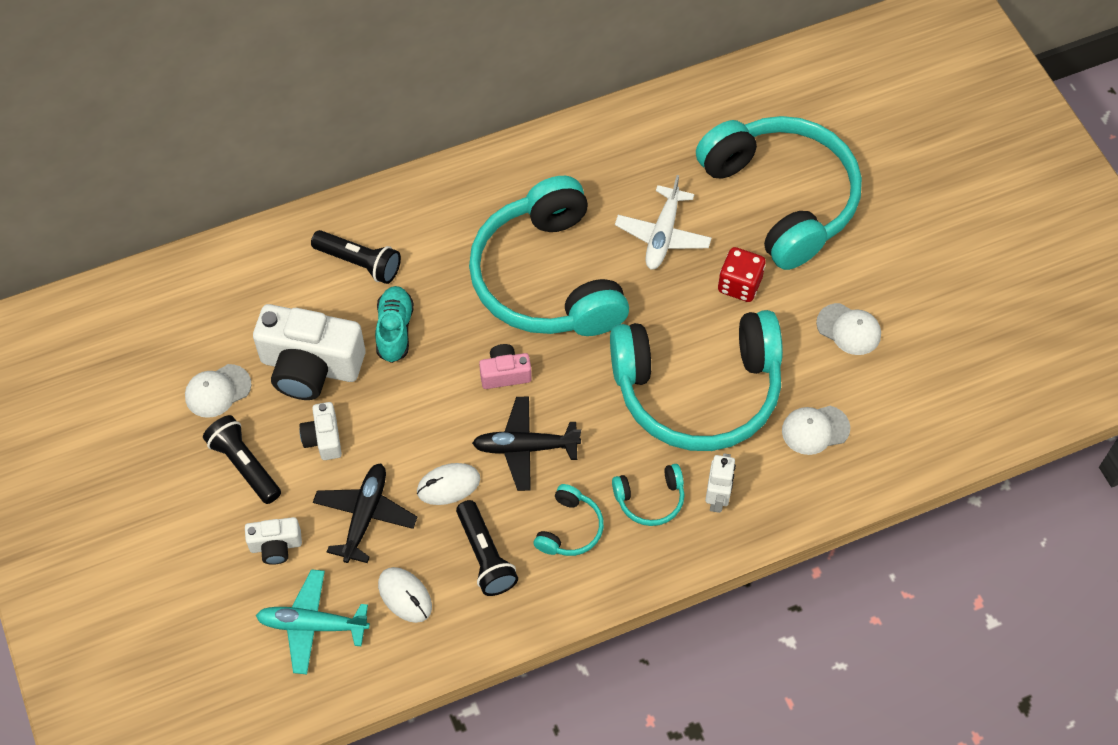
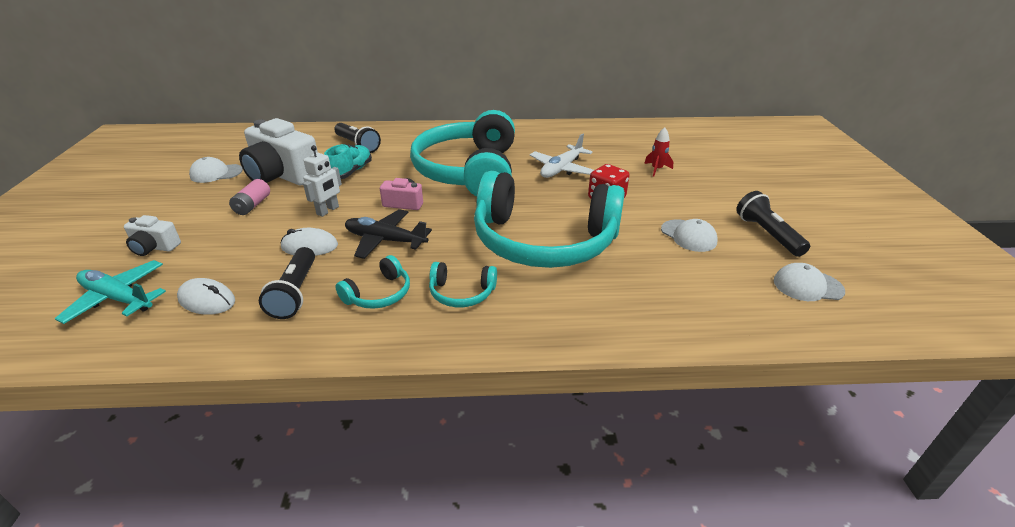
camera: 20 degrees right, 25 degrees down
black flashlight [203,415,281,504] -> black flashlight moved to [736,191,810,257]
white camera [299,402,342,460] -> pink battery [229,179,270,215]
black plane [313,463,417,563] -> none
white mouse [378,567,432,623] -> white mouse turned 45 degrees counterclockwise [177,278,235,315]
turquoise headphones [696,116,862,270] -> red rocket [644,127,674,177]
white robot [705,453,736,513] -> white robot moved to [303,145,342,217]
white cap [782,406,850,455] -> white cap moved to [774,263,845,301]

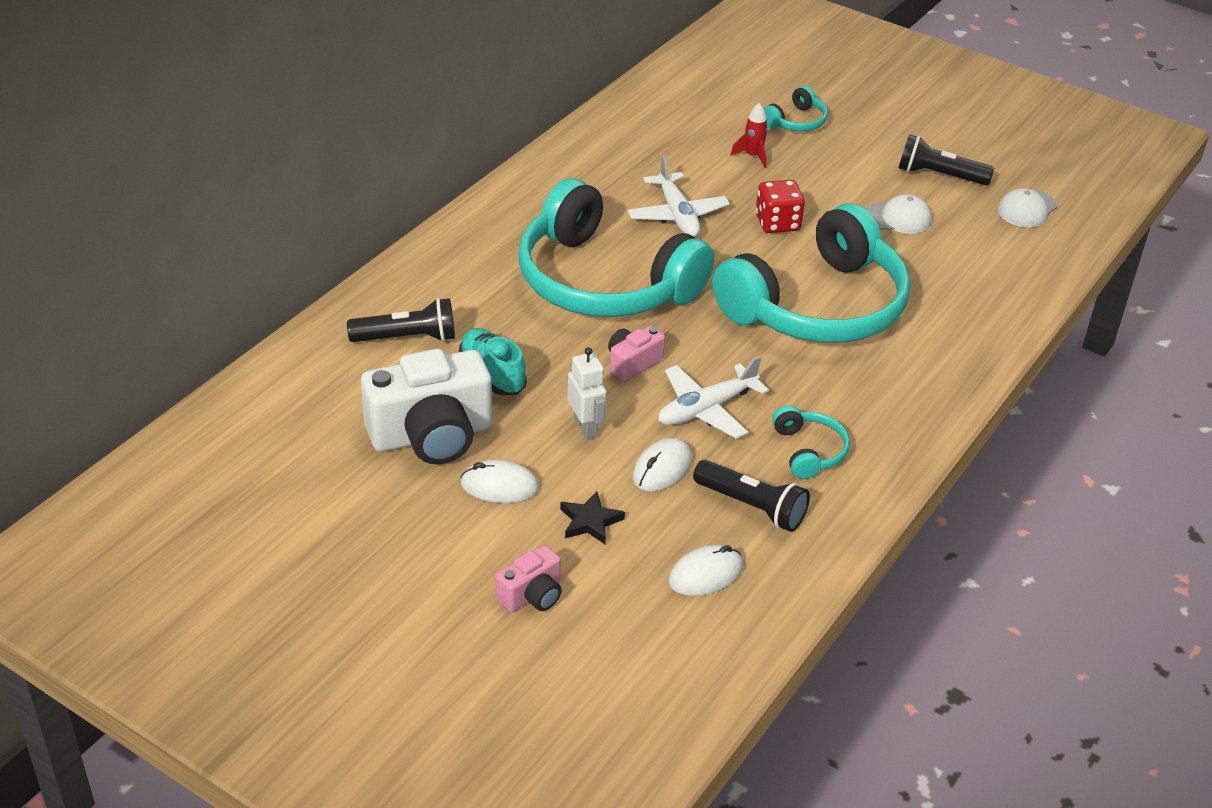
camera: 55 degrees left, 5 degrees up
turquoise plane [55,260,166,324] -> none
white camera [124,215,181,256] -> pink camera [496,545,562,612]
white cap [189,157,243,183] -> none
pink battery [229,179,270,215] -> white mouse [460,460,539,503]
black plane [345,209,432,259] -> white plane [658,356,769,439]
turquoise headphones [429,262,497,307] -> turquoise headphones moved to [764,86,828,131]
none -> black star [560,491,625,544]

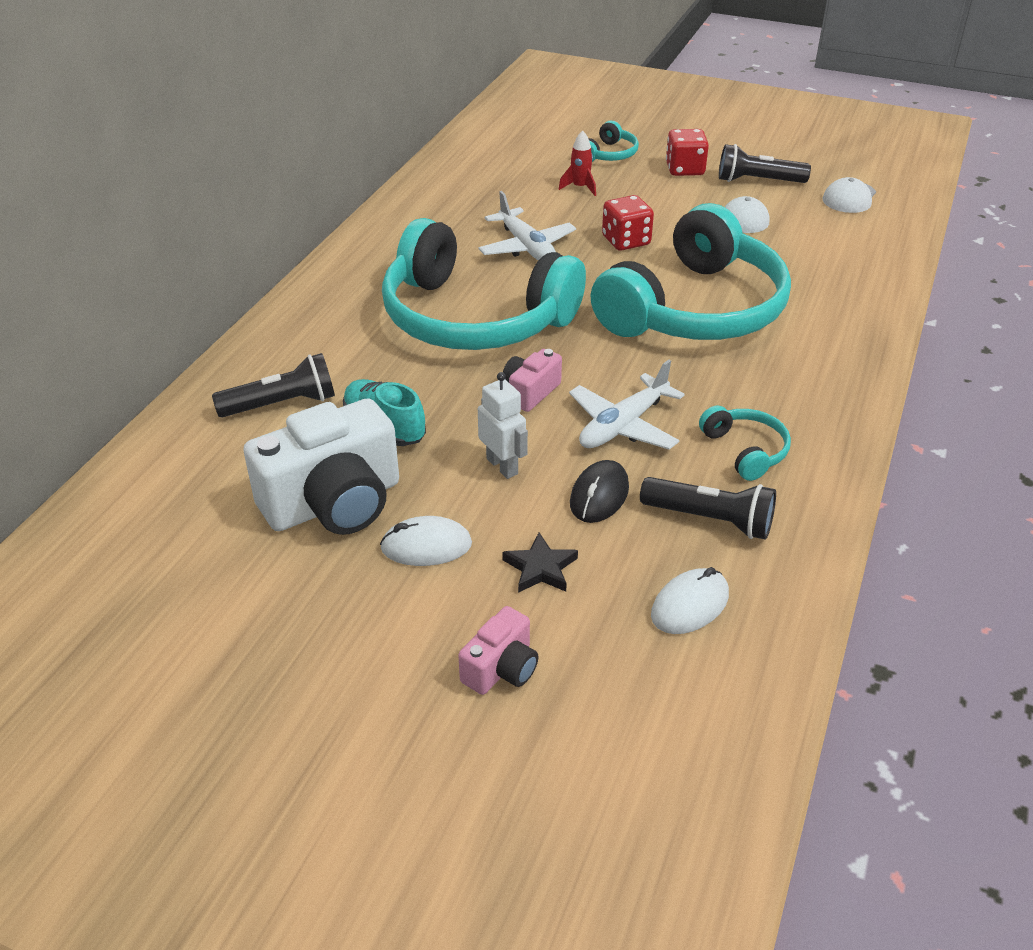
camera: 10 degrees left, 0 degrees up
white mouse [632,438,692,492] -> black mouse [570,460,629,523]
none -> red dice [666,129,709,176]

